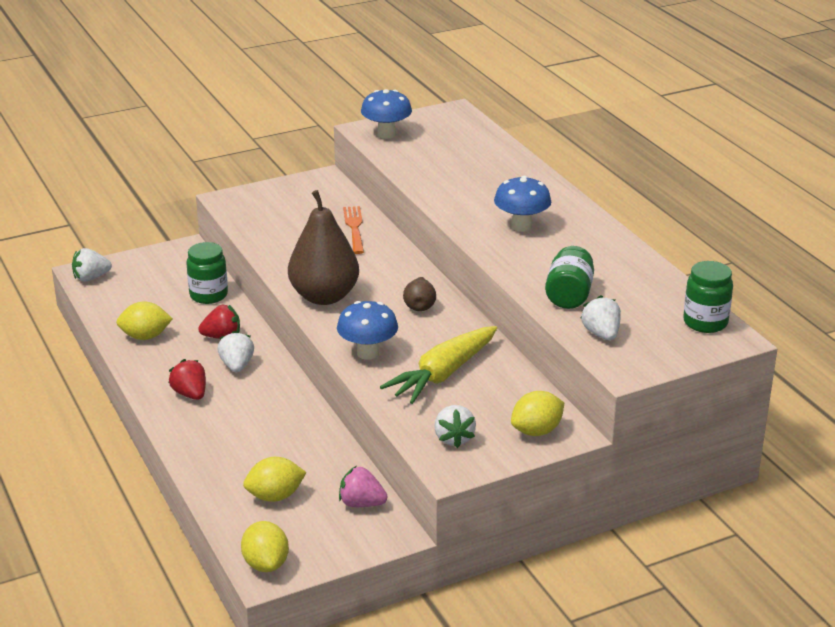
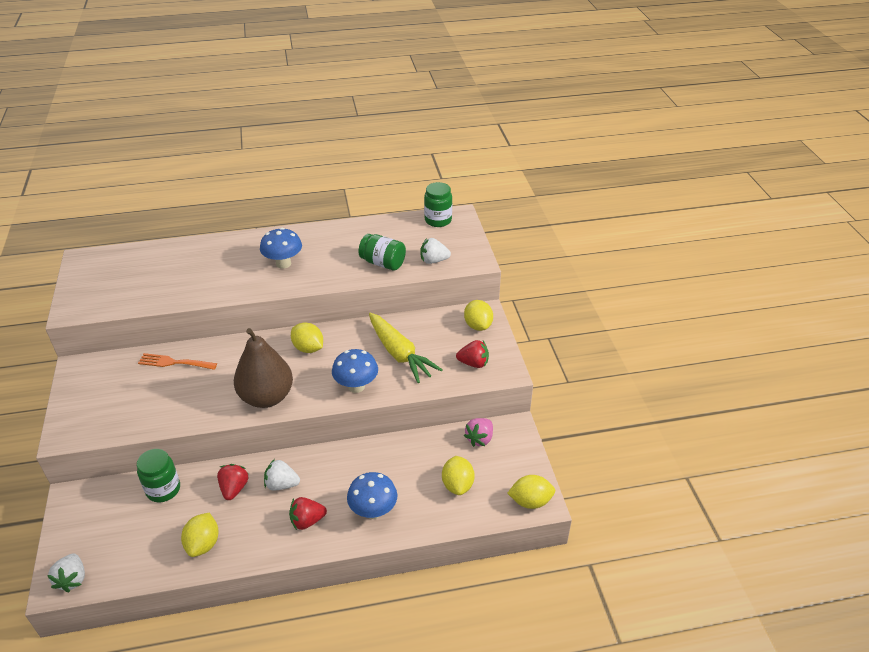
camera: 75 degrees left, 10 degrees up
blue mushroom [361,89,412,139] -> blue mushroom moved to [347,472,397,519]
brown pear [403,277,436,311] -> yellow lemon [291,322,323,353]
white strawberry [434,405,476,448] -> red strawberry [456,340,489,368]

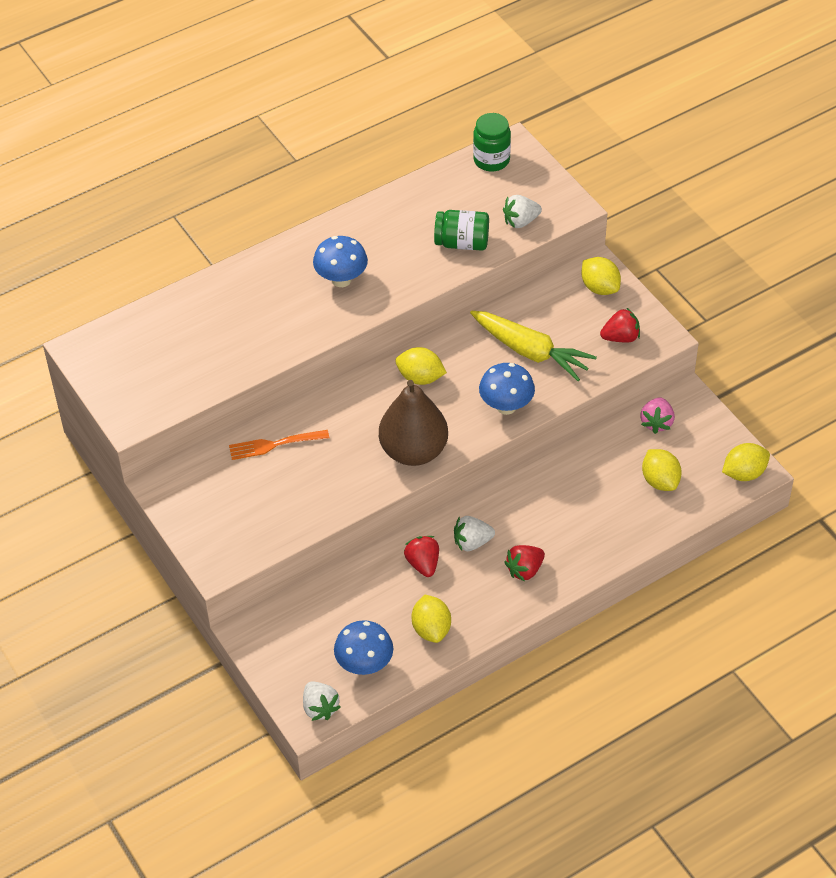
camera: 20 degrees left, 10 degrees up
green jar [137,449,180,502] -> none
blue mushroom [347,472,397,519] -> blue mushroom moved to [334,620,393,675]

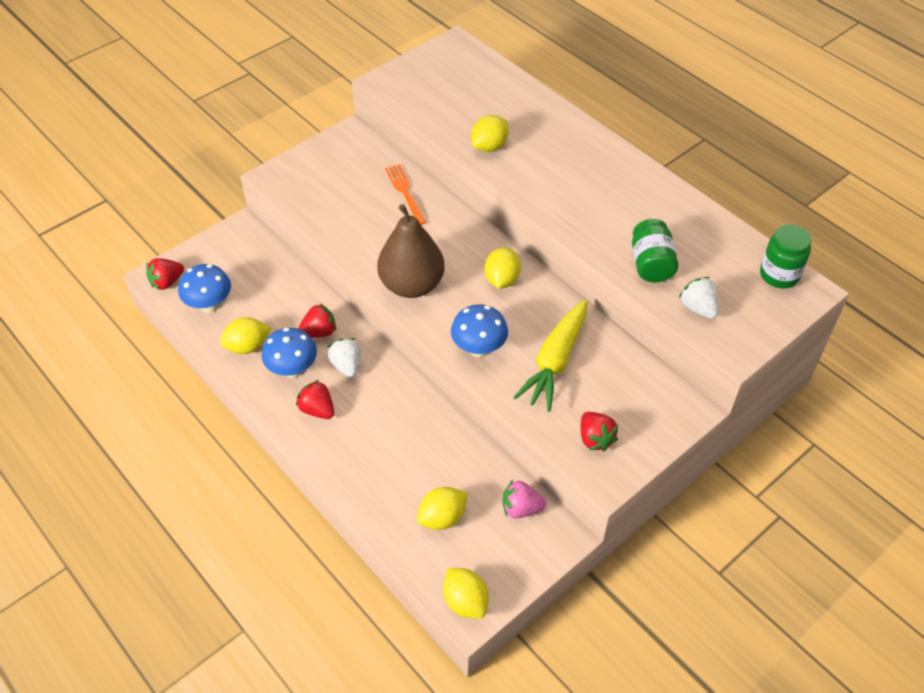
camera: 80 degrees right, 0 degrees up
white strawberry [303,682,341,721] -> red strawberry [146,258,184,290]
blue mushroom [313,236,368,287] -> blue mushroom moved to [262,328,317,378]
yellow lemon [581,257,621,295] -> yellow lemon moved to [471,115,509,152]

